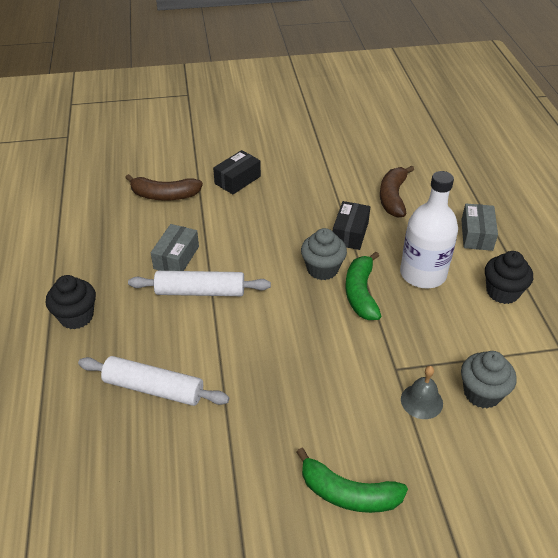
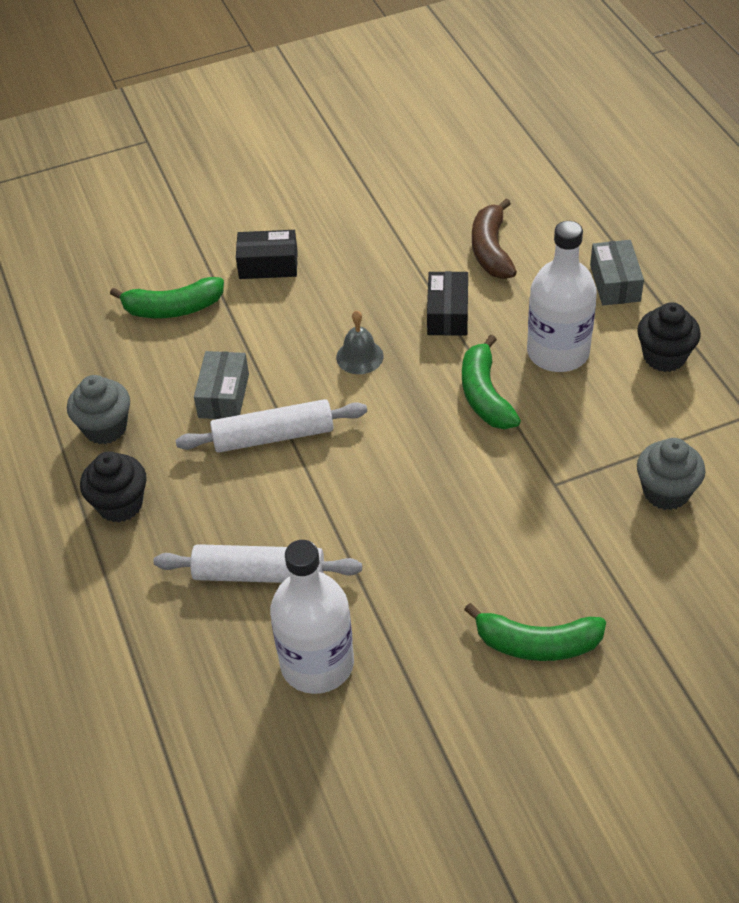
camera: 10 degrees left, 5 degrees up
brown banana [125,174,203,201] -> green banana [110,277,224,318]
black box [213,150,261,194] -> black box turned 60 degrees clockwise [236,230,298,279]
grey cupcake [301,228,347,280] -> grey cupcake moved to [67,375,130,444]
grey bell [401,366,443,419] -> grey bell moved to [336,310,384,374]
none -> white bottle [270,540,354,694]

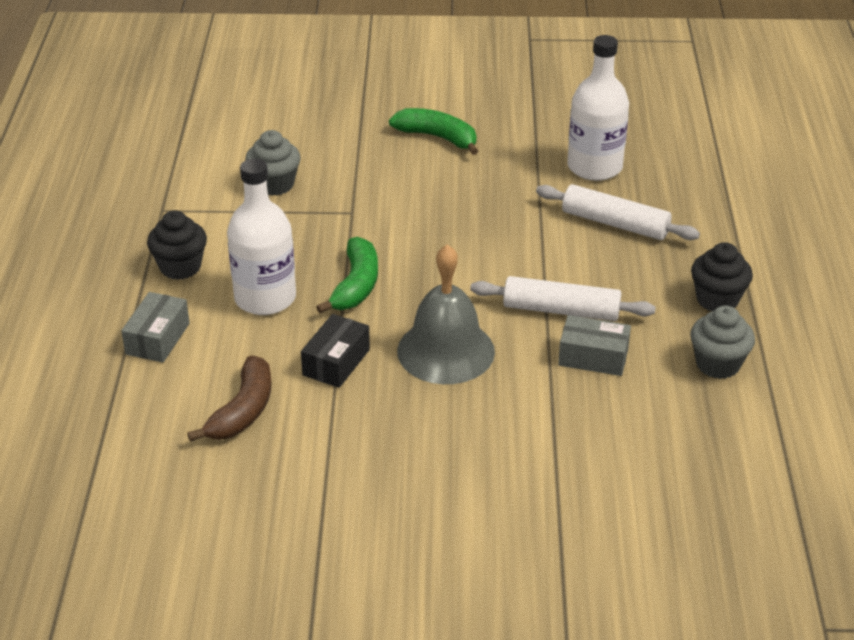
camera: 160 degrees left, 10 degrees down
green banana [110,277,224,318] -> none
grey box [194,351,249,419] -> grey box turned 75 degrees clockwise [558,315,631,376]
black box [236,230,298,279] -> none
grey bell [336,310,384,374] -> grey bell [397,244,495,384], size x1.98

